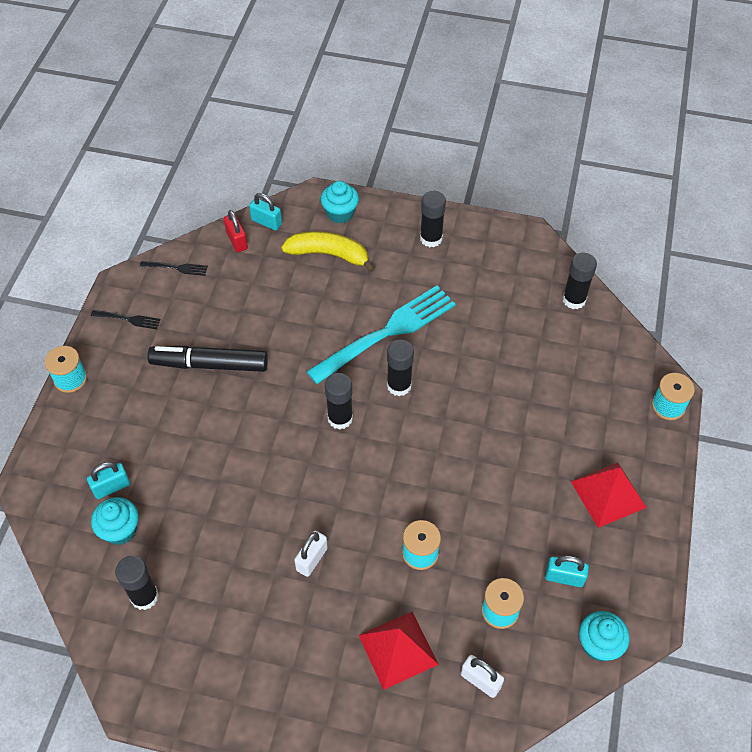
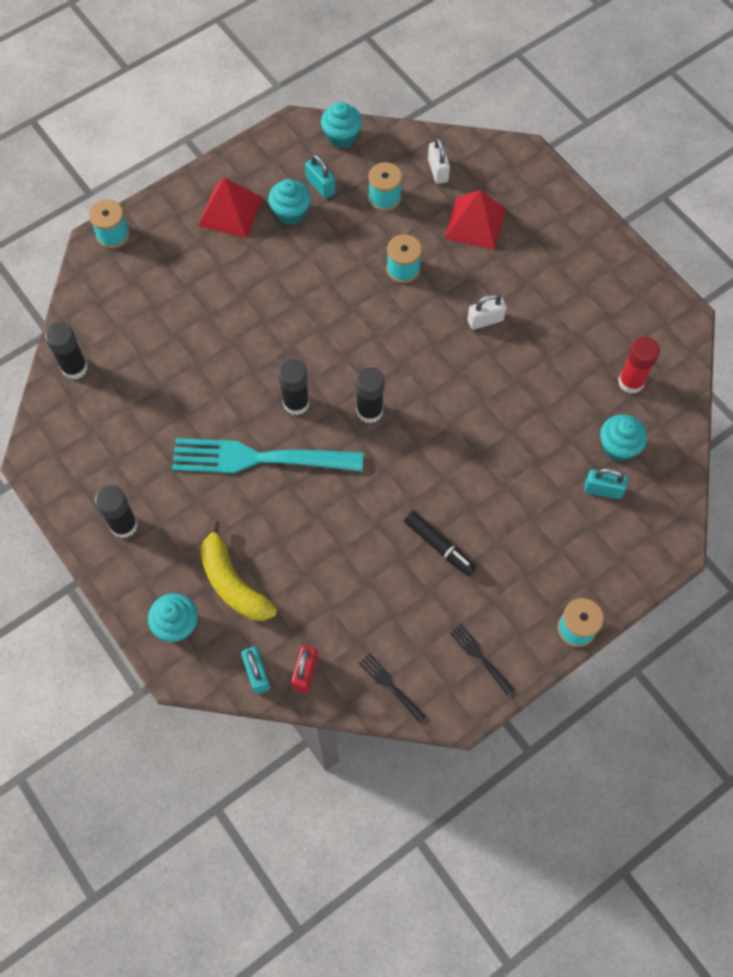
camera: 140 degrees left, 10 degrees up
black glue stick [115,556,159,610] -> red glue stick [618,337,660,394]
black marker [147,346,268,372] -> black marker [404,511,476,576], size x0.64
none -> turquoise cupcake [268,179,311,225]

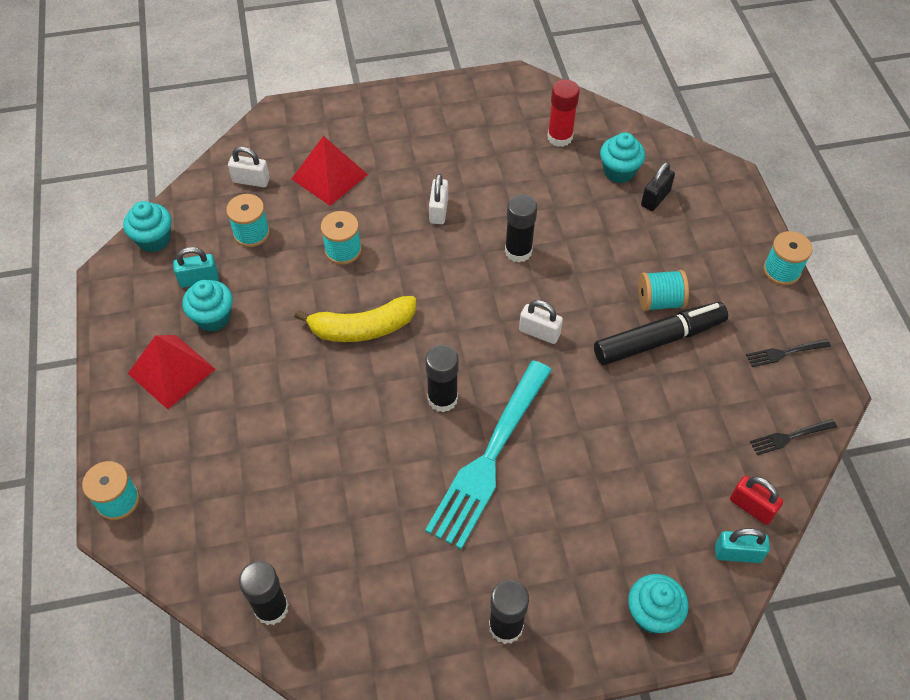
camera: 65 degrees left, 10 degrees down
yellow banana [200,520,277,621] -> yellow banana moved to [295,296,416,342]
black glue stick [356,367,385,423] -> black glue stick moved to [505,194,537,262]
black marker [404,511,476,576] -> black marker [594,302,728,365], size x1.55
turquoise padlock [584,468,628,499] -> black padlock [641,162,675,211]
none -> white padlock [519,300,563,344]
none -> turquoise spool [638,270,689,311]

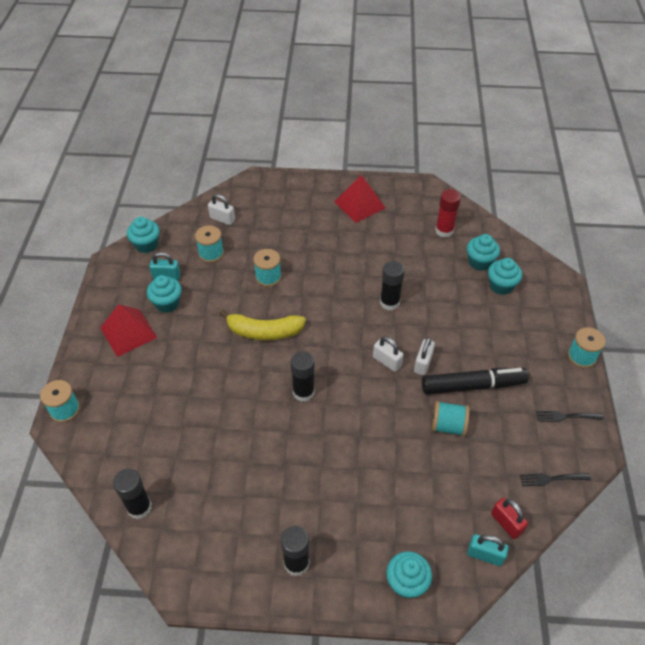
camera: 15 degrees right, 5 degrees down
red pyramid [292,136,368,206] -> red pyramid moved to [334,175,385,223]
turquoise fork [425,360,552,549] -> none
white padlock [429,174,448,224] -> white padlock moved to [414,337,435,376]
turquoise spool [638,270,689,311] -> turquoise spool moved to [432,401,470,436]
black padlock [641,162,675,211] -> turquoise cupcake [488,258,522,295]

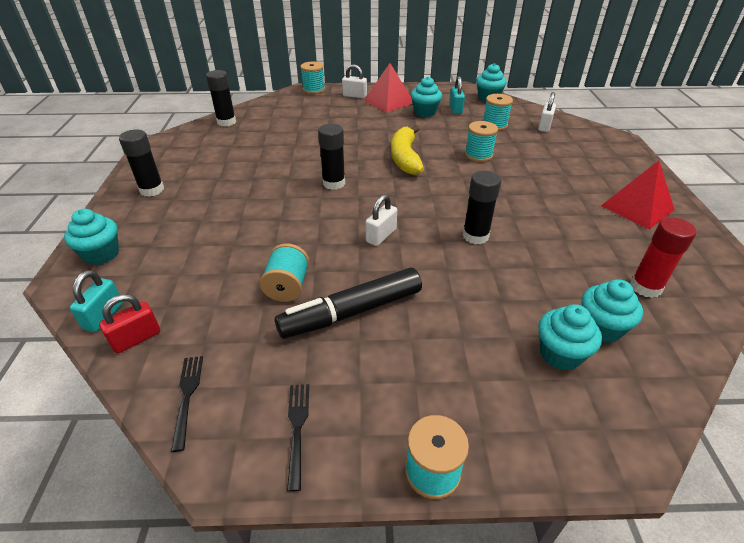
camera: 85 degrees right, 10 degrees down
white padlock [414,337,435,376] -> white padlock moved to [342,64,367,98]
black marker [422,368,529,395] -> black marker turned 75 degrees clockwise [275,268,422,339]

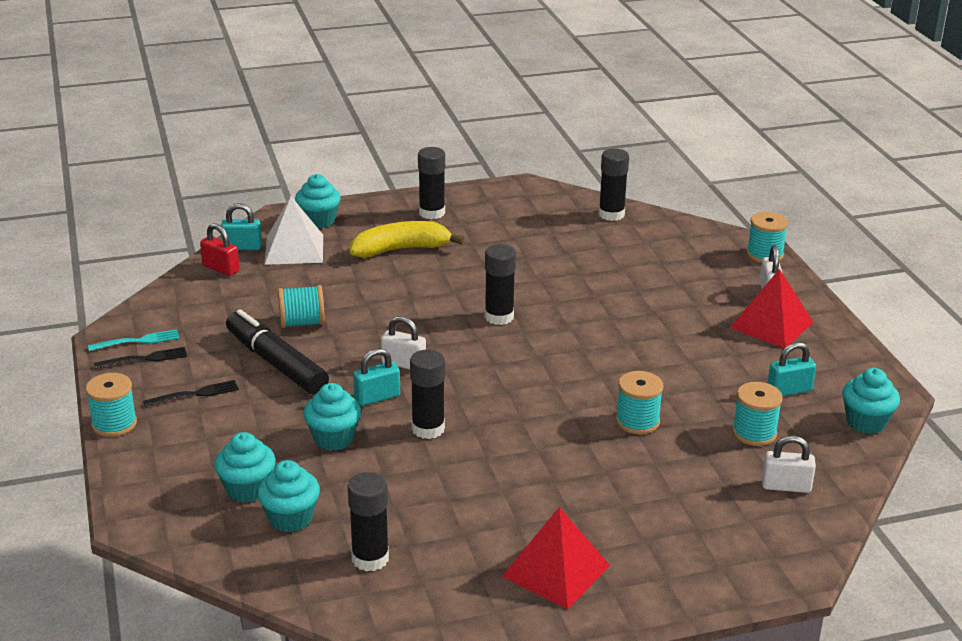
camera: 75 degrees right, 10 degrees down
black fork [171,356,203,452] -> black fork moved to [143,380,239,407]
yellow banana [391,126,424,175] -> yellow banana moved to [350,221,464,258]
turquoise cupcake [411,76,442,117] -> turquoise cupcake moved to [303,383,361,450]
red glue stick [630,217,696,298] -> black glue stick [348,472,389,572]
none -> turquoise fork [88,329,180,351]
none -> white pyramid [264,196,323,265]
none -> turquoise padlock [353,348,400,406]

